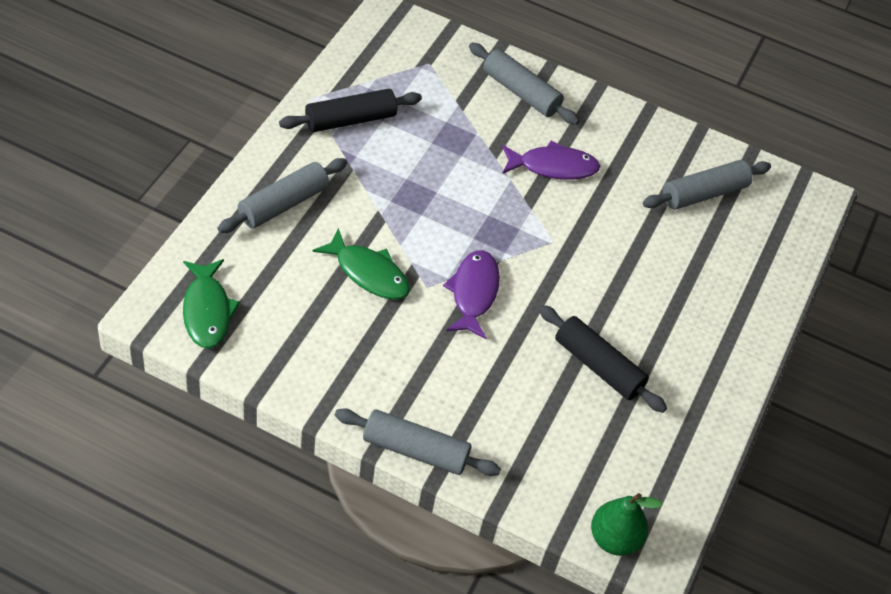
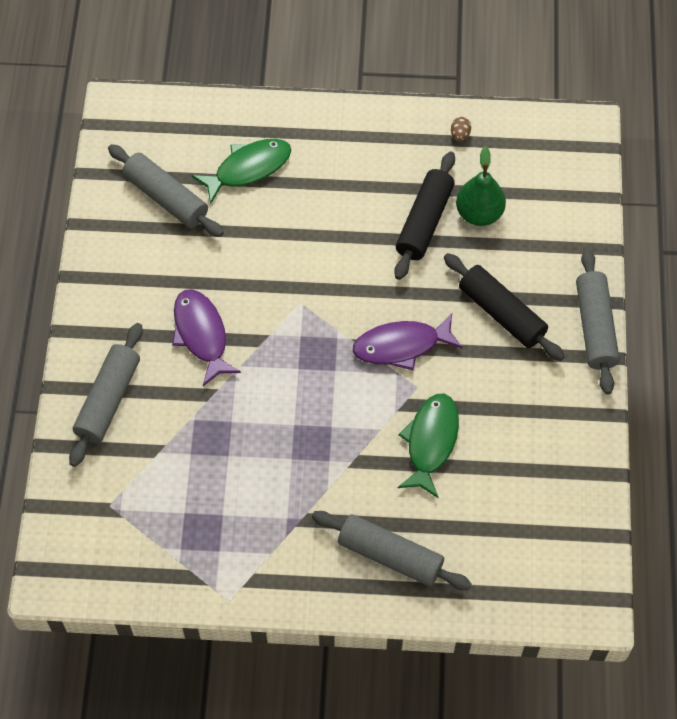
camera: 105 degrees left, 10 degrees up
green fish [183,259,240,349] -> green fish moved to [192,139,291,204]
black rolling pin [279,89,422,132] -> black rolling pin moved to [444,253,565,361]
green pear [591,493,662,556] -> green pear moved to [456,146,506,226]
none -> brown egg [451,117,471,142]

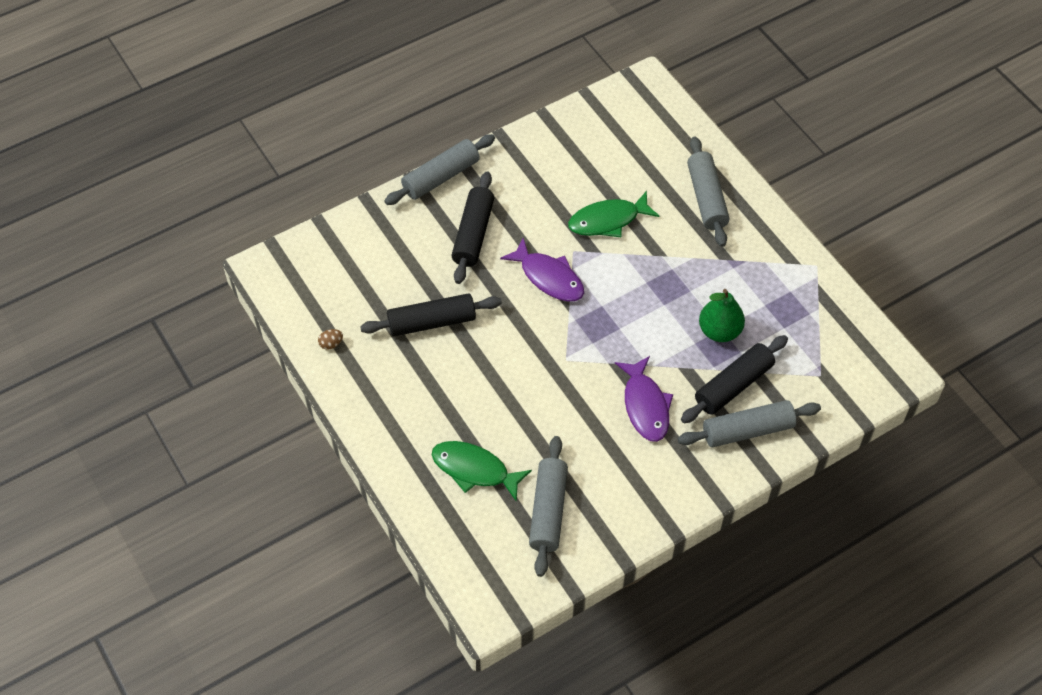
camera: 125 degrees left, 5 degrees down
purple fish [172,289,241,386] -> purple fish turned 45 degrees counterclockwise [615,356,673,442]
green pear [456,146,506,226] -> green pear moved to [699,289,745,342]
none -> black rolling pin [681,335,788,423]

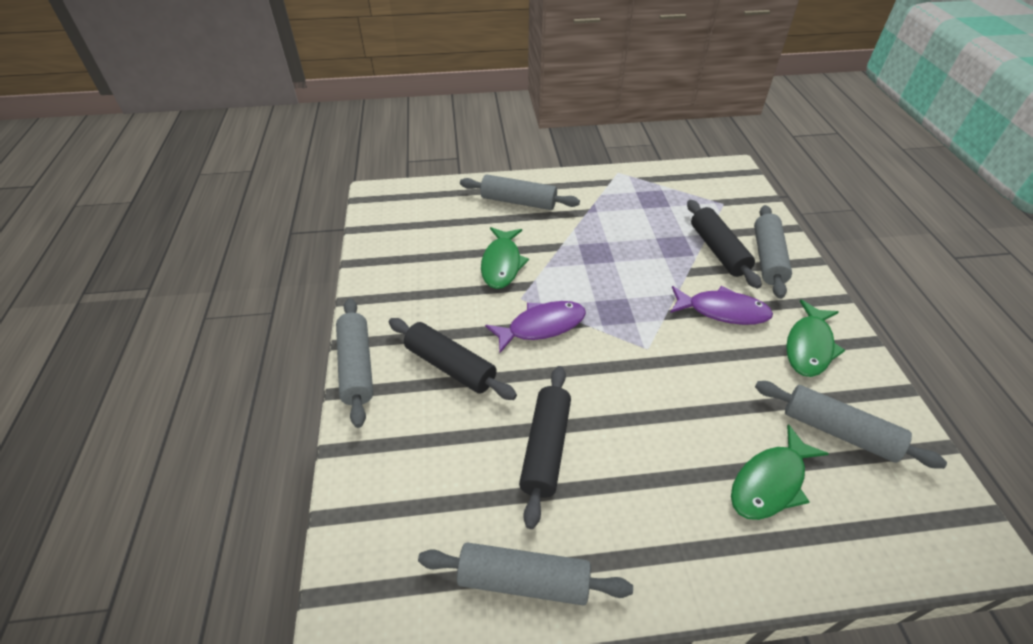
camera: 65 degrees left, 10 degrees down
brown egg [318,329,343,350] -> grey rolling pin [418,542,633,606]
green pear [699,289,745,342] -> none
none -> green fish [786,299,845,377]

